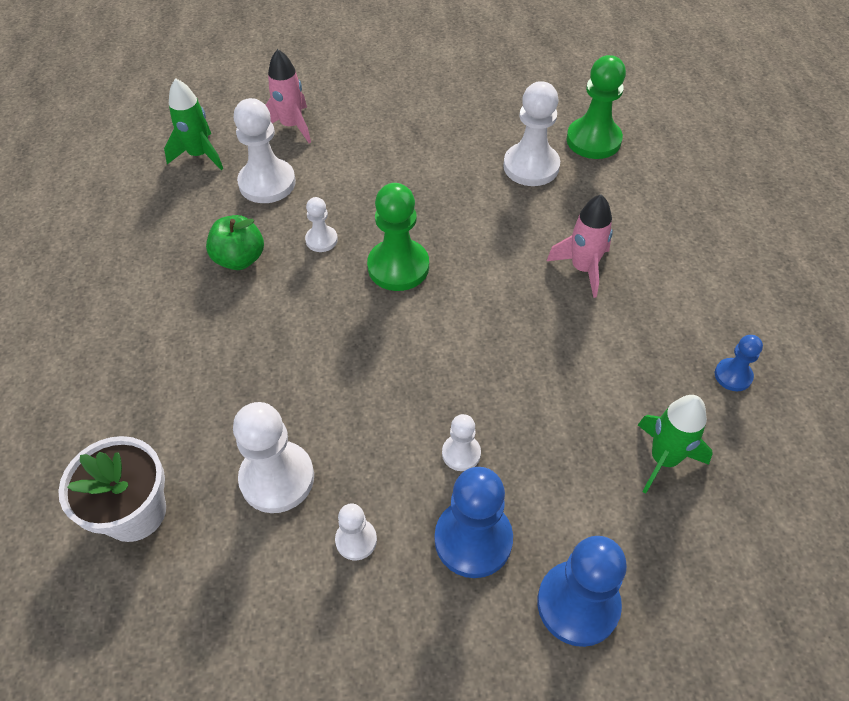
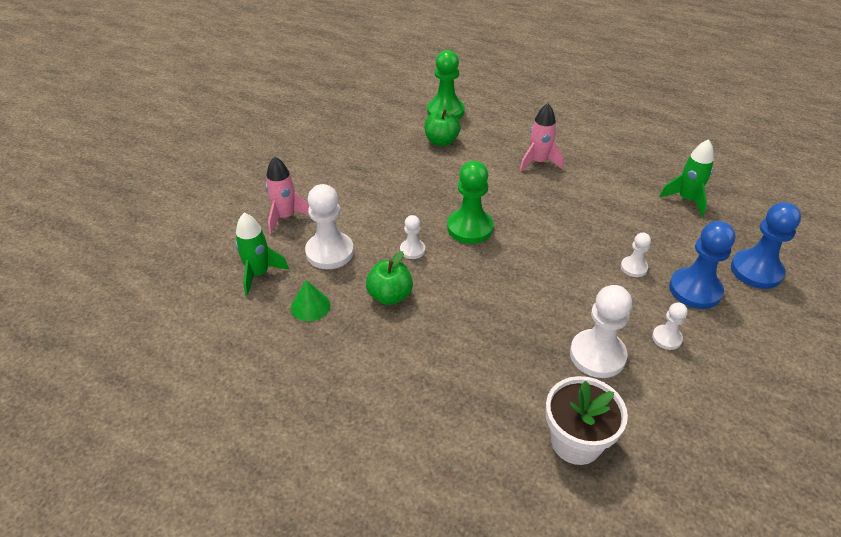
camera: 55 degrees left, 10 degrees down
white pawn [503,81,560,186] -> green apple [424,108,460,146]
blue pawn [715,335,763,391] -> none
none -> green cone [291,280,330,321]

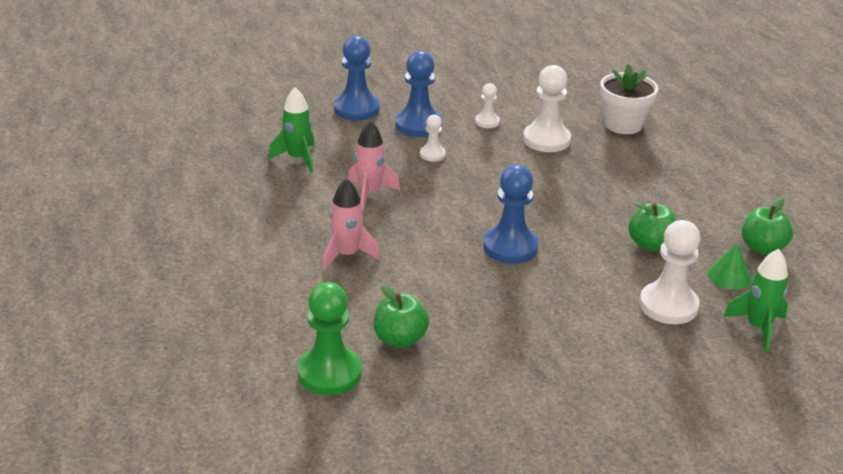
camera: 135 degrees left, 10 degrees down
pink rocket [265,156,309,234] -> pink rocket moved to [348,120,400,211]
white pawn [400,215,425,259] -> none
green pawn [447,161,494,244] -> blue pawn [483,165,538,264]
none -> green apple [742,198,793,255]

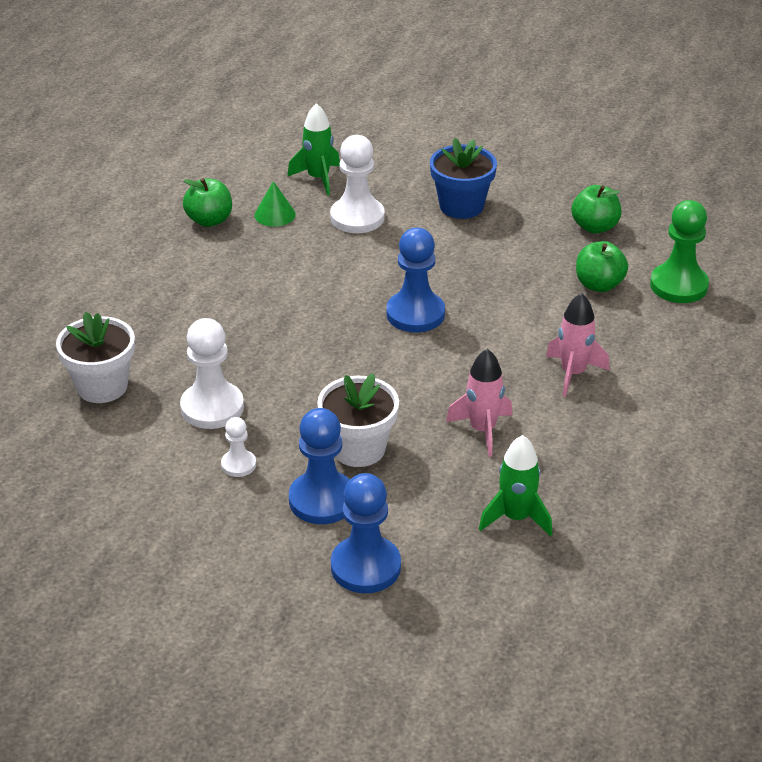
camera: 140 degrees left, 5 degrees up
white pawn [420,115,446,162] -> white flower pot [317,373,399,467]
green apple [629,203,677,251] -> green apple moved to [571,185,621,234]
none -> blue flower pot [430,138,497,219]

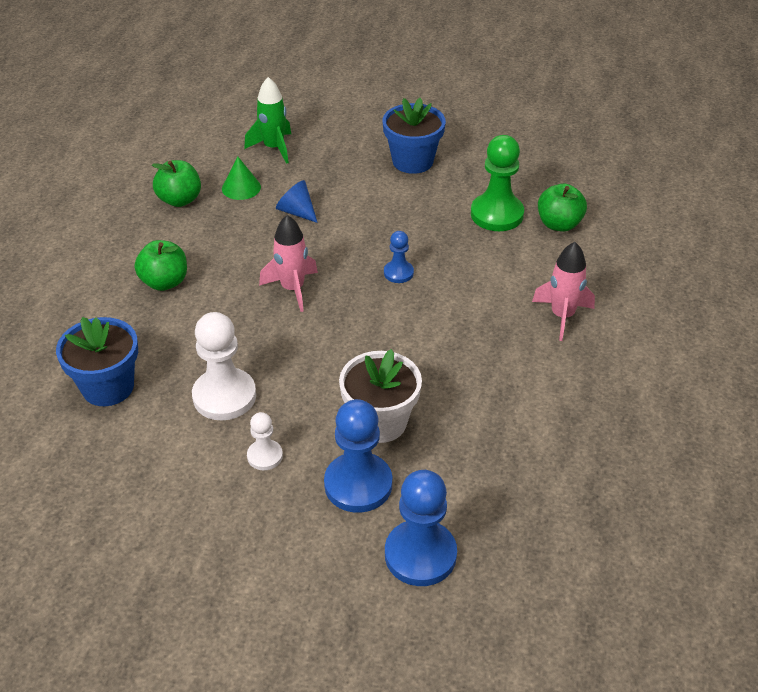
camera: 10 degrees left, 5 degrees up
white flower pot [56,312,135,403] -> blue flower pot [56,317,138,406]
white pawn [330,135,385,233] -> none
blue pawn [386,228,445,333] -> blue pawn [384,231,414,283], size x0.53
pink rocket [446,349,513,457] -> pink rocket moved to [259,215,318,312]
green rocket [479,435,552,537] -> none
green apple [571,185,621,234] -> green apple moved to [135,240,187,291]
green pawn [650,200,709,303] -> green pawn moved to [471,135,524,231]
none -> blue cone [276,180,318,223]

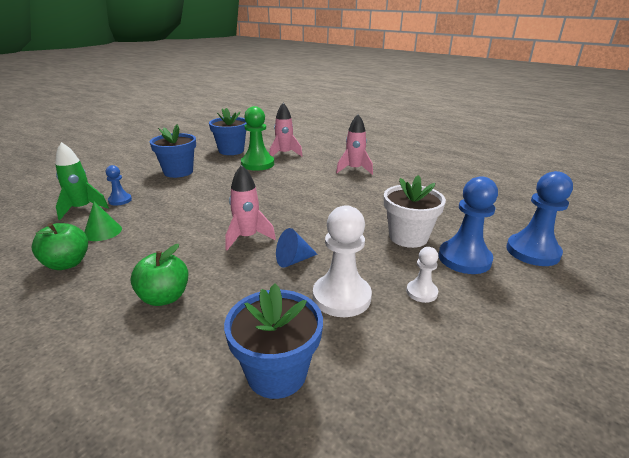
camera: 65 degrees left, 15 degrees down
blue cone [276,180,318,223] -> blue cone moved to [276,228,317,268]
blue pawn [384,231,414,283] -> blue pawn moved to [106,165,132,205]
green apple [538,184,587,232] -> pink rocket [270,103,303,157]
none -> blue flower pot [209,108,247,155]

